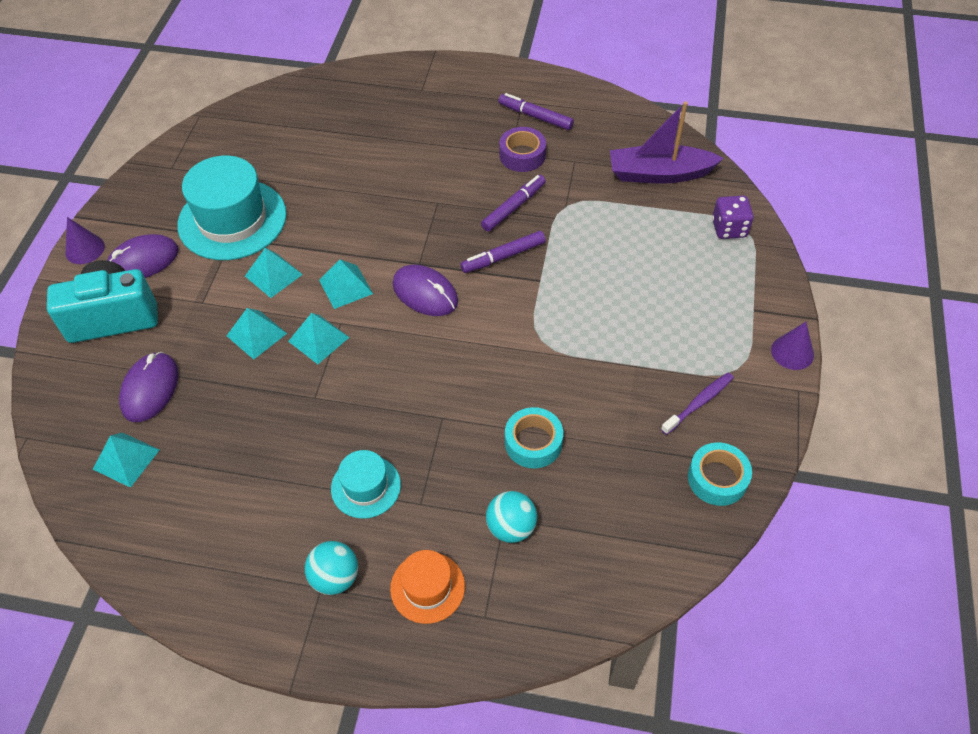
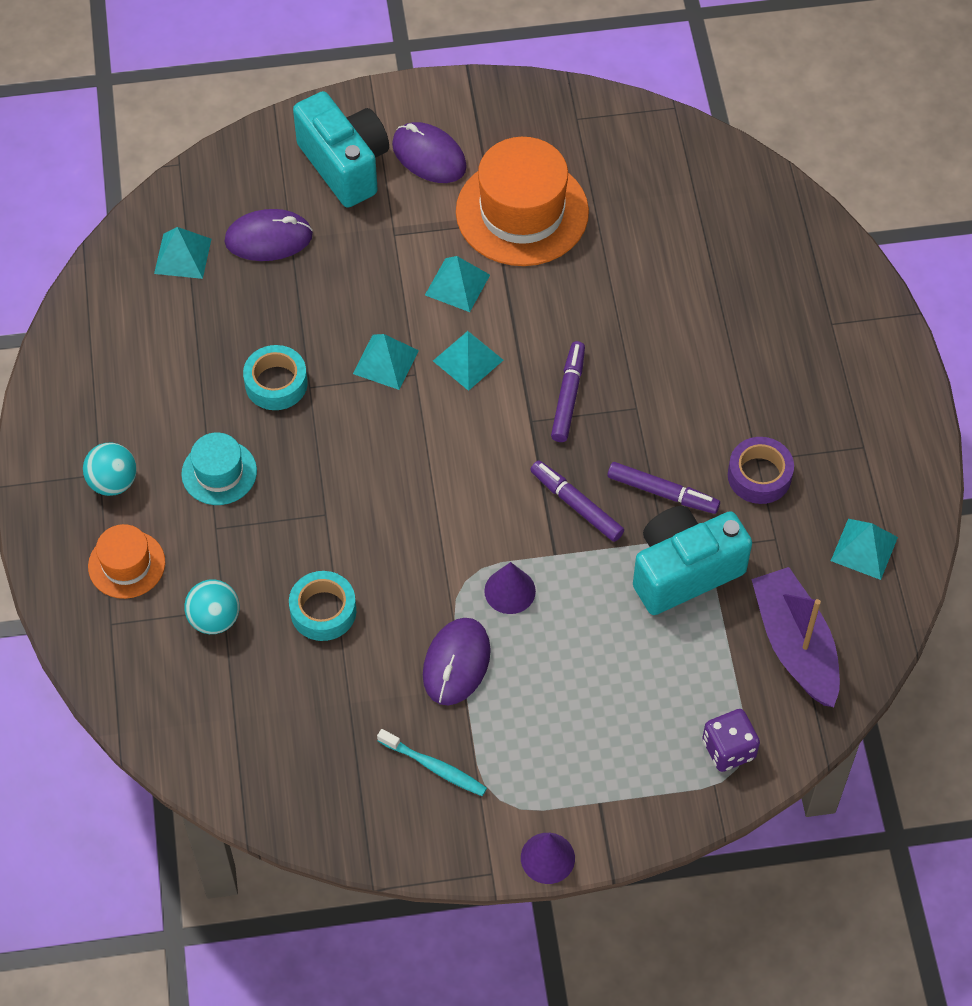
camera: 70 degrees right, 5 degrees up
purple cone [65,217,105,264] -> purple cone moved to [484,562,536,614]
turquoise hat [178,156,287,260] -> orange hat [456,137,589,266]
turquoise pyramid [227,308,287,360] -> turquoise pyramid moved to [831,519,898,580]
purple mouse [393,265,458,316] -> purple mouse moved to [423,618,491,705]
purple marker [499,93,574,130] -> purple marker moved to [551,341,585,442]
purple toothbrush [661,372,734,435] -> turquoise toothbrush [377,729,487,796]
turquoise tape [688,442,752,506] -> turquoise tape moved to [243,345,308,410]
none -> turquoise camera [633,506,752,615]

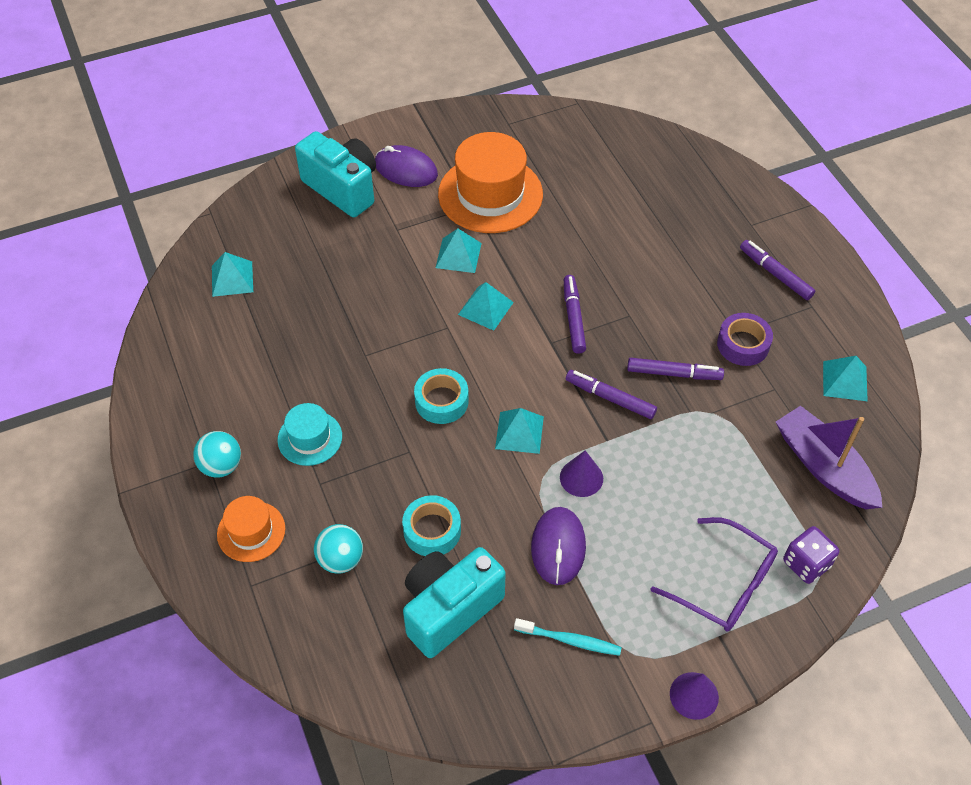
camera: 15 degrees left, 5 degrees down
purple mouse [224,209,313,261] -> none
turquoise tape [243,345,308,410] -> turquoise tape moved to [414,368,469,424]
turquoise pyramid [353,334,419,390] -> turquoise pyramid moved to [495,408,544,454]
turquoise camera [633,506,752,615] -> turquoise camera moved to [403,547,506,658]
none -> purple glasses [650,517,778,632]
none -> purple marker [740,240,815,300]

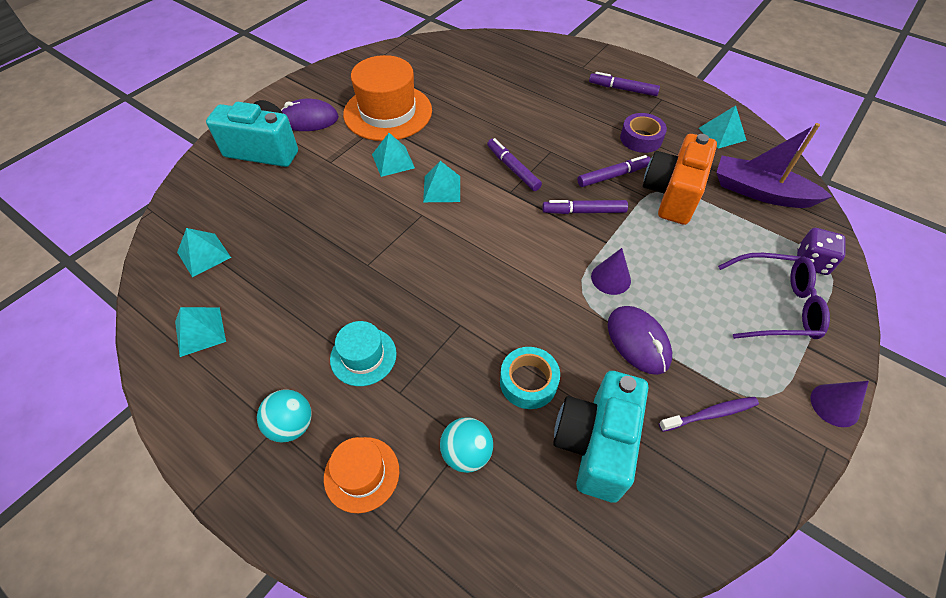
camera: 30 degrees left, 0 degrees up
turquoise tape [414,368,469,424] -> none
turquoise pyramid [495,408,544,454] -> turquoise pyramid moved to [175,307,226,357]
turquoise toothbrush [514,618,622,656] -> purple toothbrush [659,397,759,432]
none -> orange camera [643,134,717,225]

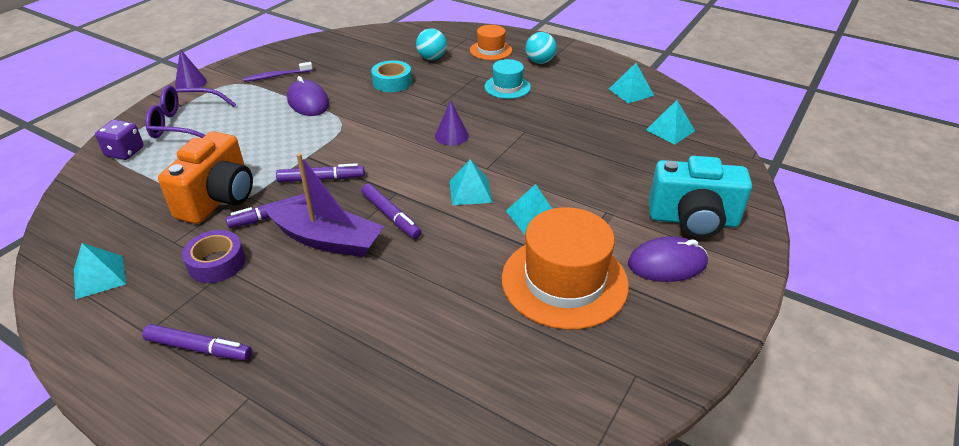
camera: 175 degrees right, 15 degrees down
turquoise camera [553,371,648,503] -> none
purple cone [591,248,631,295] -> purple cone moved to [435,100,469,146]
purple boat [716,123,833,208] -> purple boat moved to [265,153,384,257]

